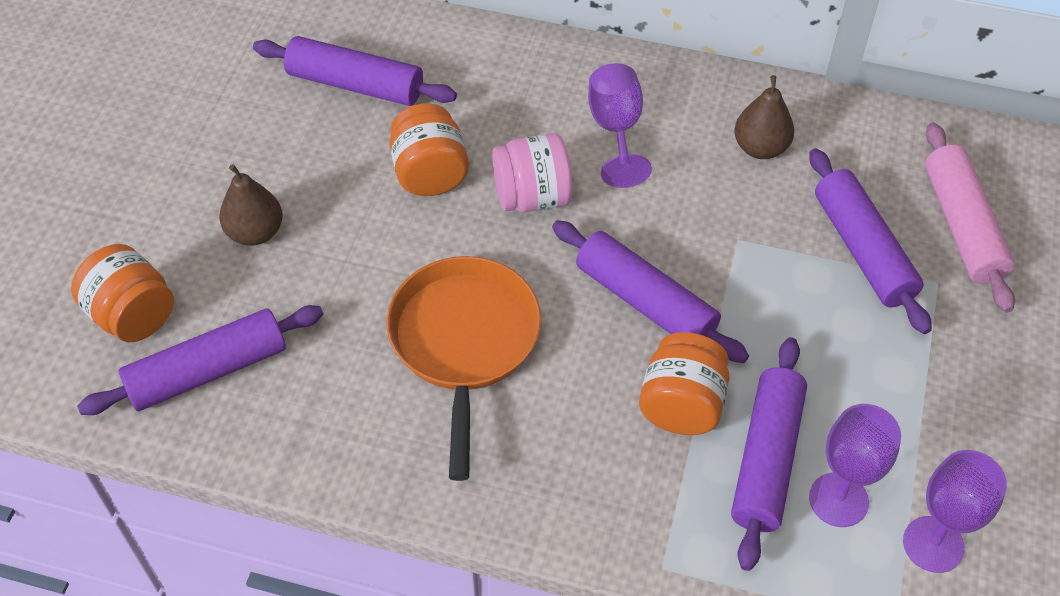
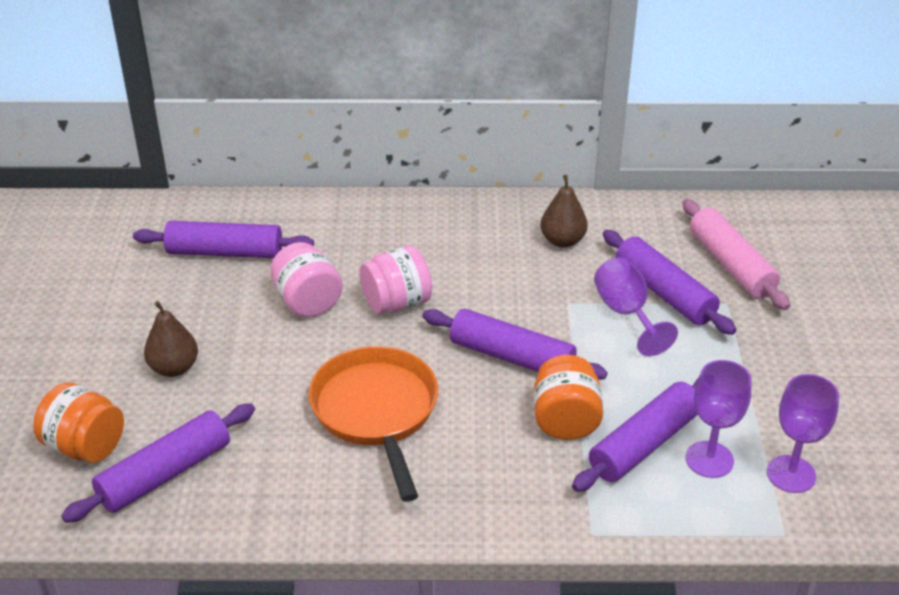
camera: 15 degrees left, 15 degrees down
orange jar [390,104,469,196] -> pink jar [270,242,343,317]
purple goblet [588,63,652,188] -> purple goblet moved to [594,257,678,356]
purple rolling pin [731,337,807,571] -> purple rolling pin turned 45 degrees clockwise [572,379,698,492]

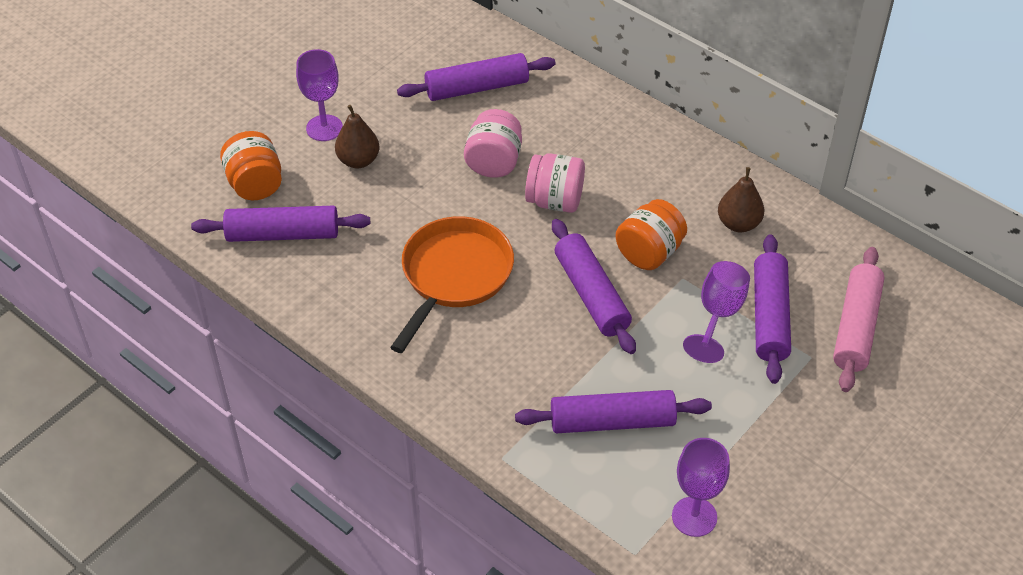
camera: 40 degrees right, 10 degrees up
purple rolling pin [133,221,314,258] -> purple rolling pin turned 60 degrees counterclockwise [397,53,556,101]
orange jar [534,355,603,440] -> orange jar moved to [616,199,687,270]
purple goblet [686,360,751,478] -> purple goblet moved to [296,49,343,141]

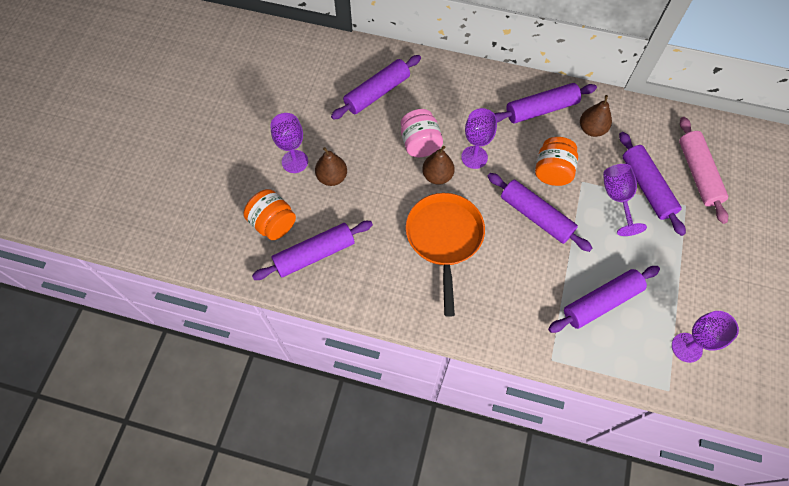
camera: 25 degrees left, 15 degrees up
pink jar [525,153,585,213] -> purple goblet [461,108,497,169]
none -> brown pear [422,146,455,185]
none -> purple rolling pin [495,83,597,123]

